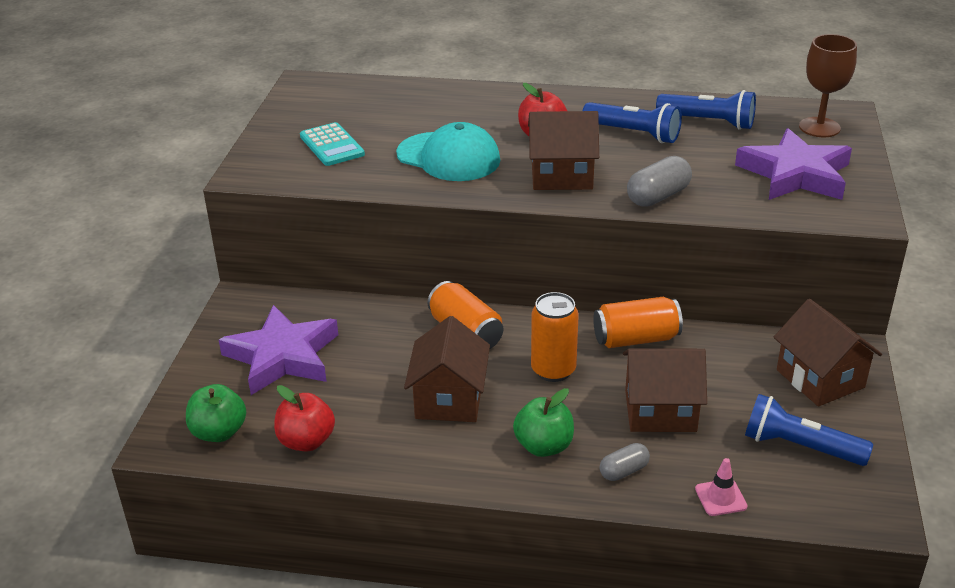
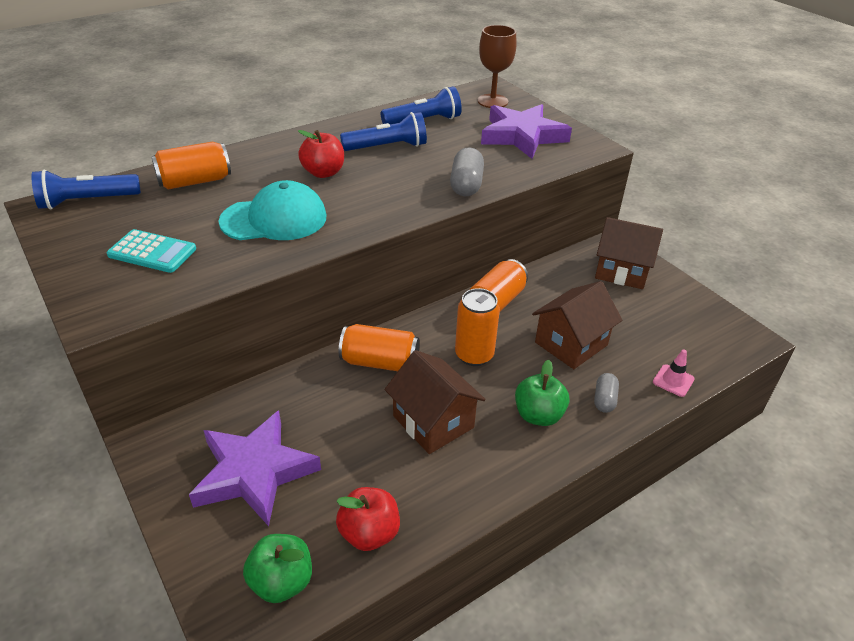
camera: 45 degrees left, 5 degrees up
brown house [528,111,599,190] -> none
blue flashlight [745,394,873,466] -> blue flashlight moved to [31,170,141,209]
none -> orange can [151,141,231,189]

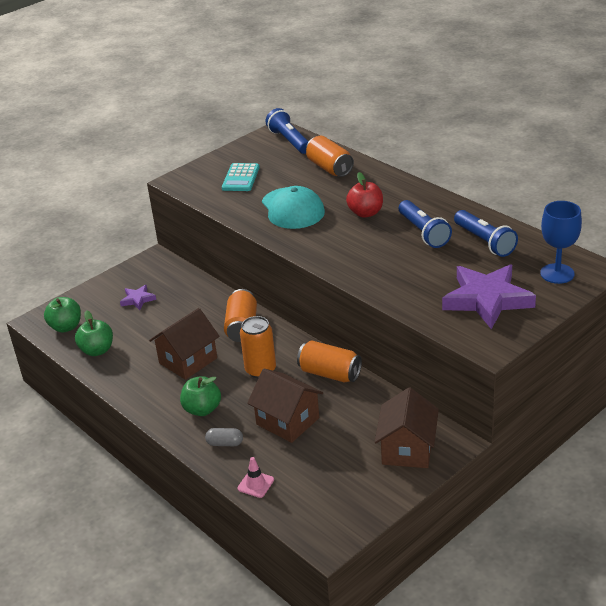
camera: 85 degrees right, 5 degrees down
purple star [189,410,321,526] -> purple star [120,285,156,310], size x0.47
red apple [336,487,400,551] -> green apple [75,310,113,356]
grey capsule [450,147,484,196] -> none
brown goblet [477,25,517,108] -> blue goblet [540,201,582,284]

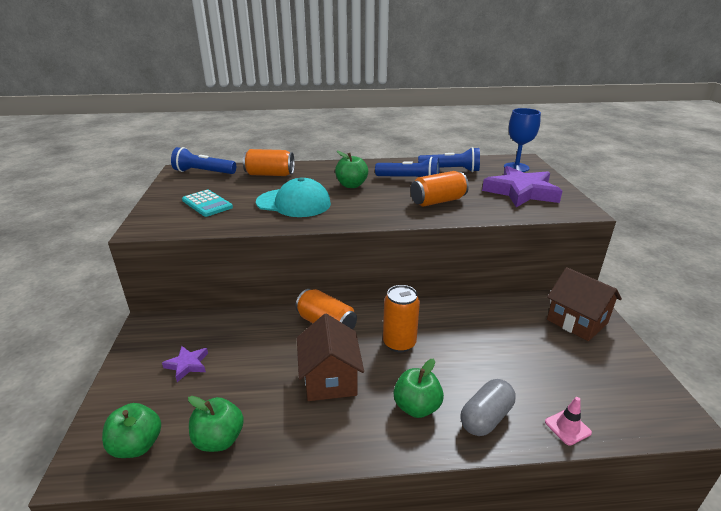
camera: 55 degrees left, 5 degrees down
grey capsule [205,428,243,446] -> grey capsule [461,379,516,436], size x1.59
brown house [247,369,323,443] -> none
orange can [297,340,362,382] -> orange can moved to [410,171,469,207]
red apple [346,172,383,218] -> green apple [335,151,368,188]

